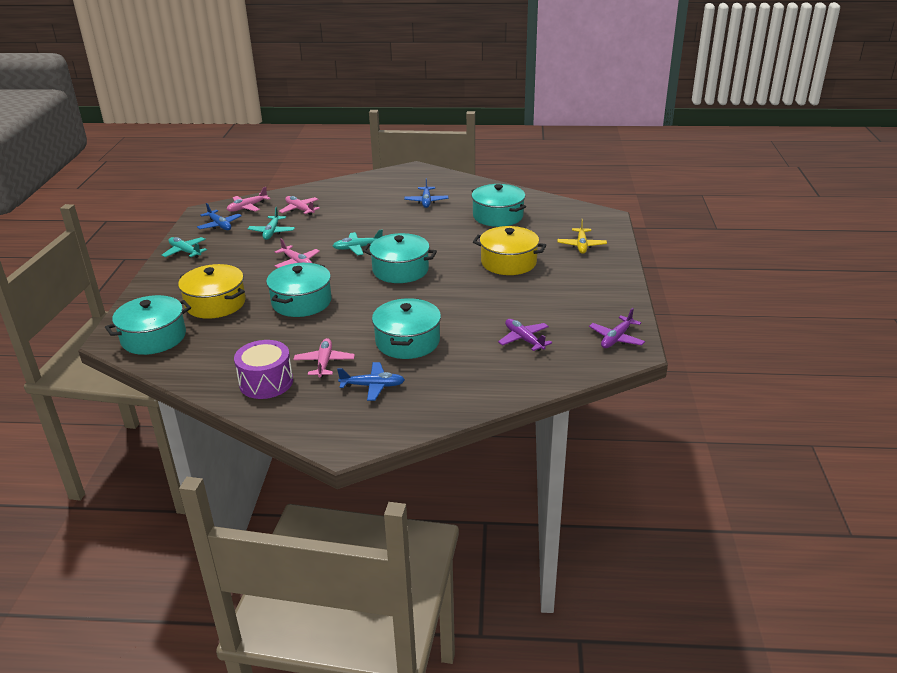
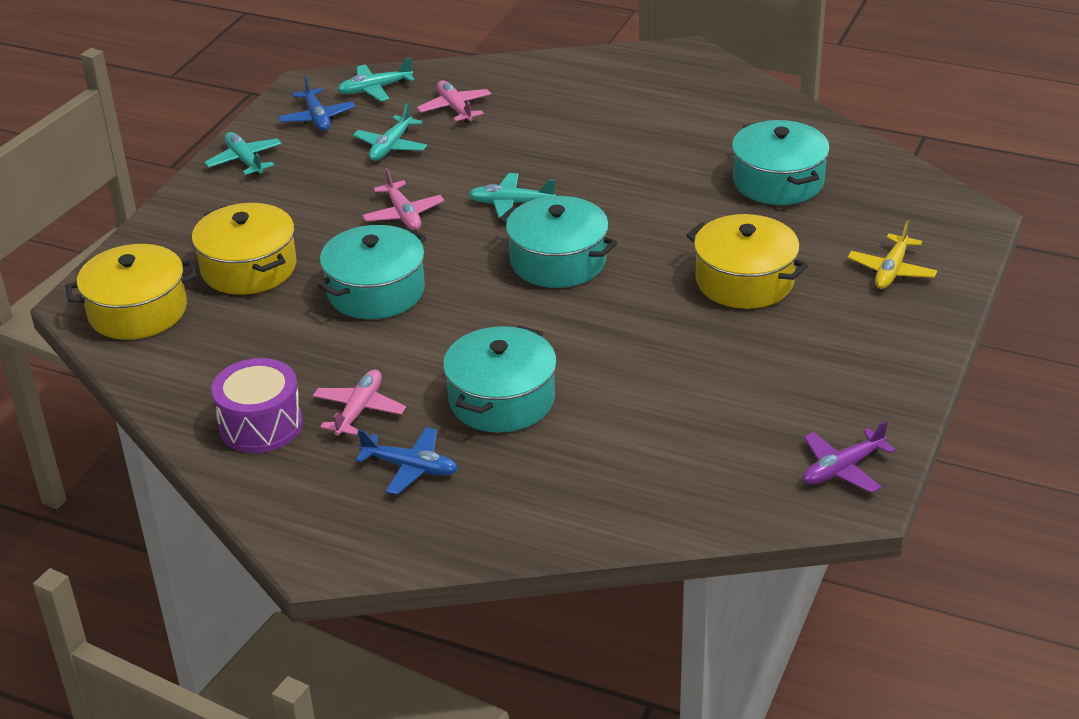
camera: 20 degrees right, 5 degrees up
turquoise pot [105,295,191,355] -> yellow pot [66,244,197,340]
pink plane [227,187,271,212] -> turquoise plane [337,57,415,101]
blue plane [404,178,448,208] -> none
purple plane [498,319,552,351] -> none

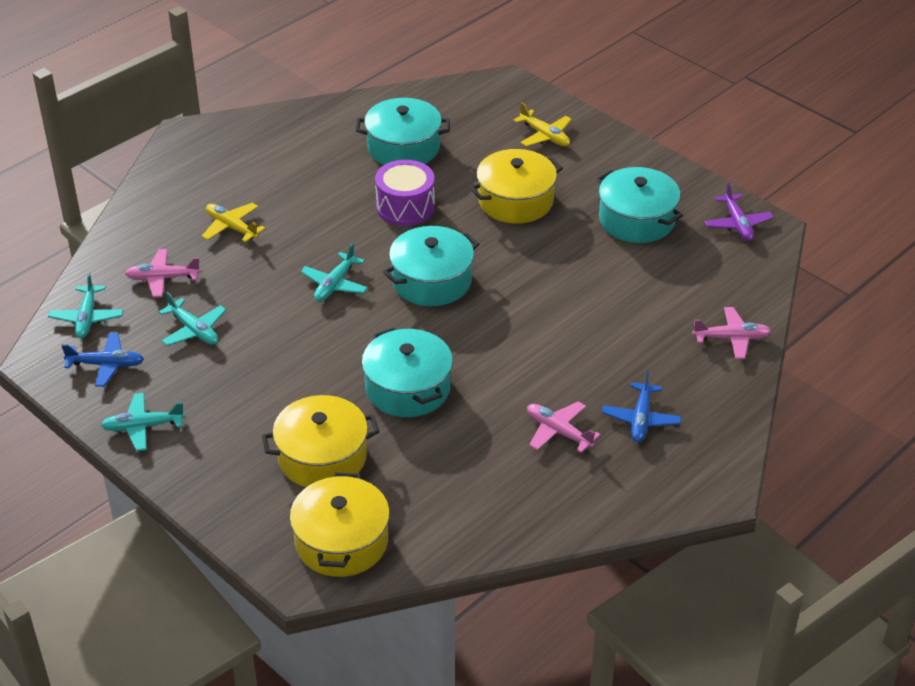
camera: 70 degrees left, 5 degrees up
purple drum [211,358,303,453] -> purple drum moved to [375,160,435,226]
blue plane [356,427,458,495] -> blue plane turned 150 degrees clockwise [602,371,682,442]
pink plane [362,168,444,230] -> pink plane moved to [693,307,771,359]
turquoise pot [443,325,557,433] -> turquoise pot moved to [597,167,683,243]
none -> yellow plane [202,203,265,242]

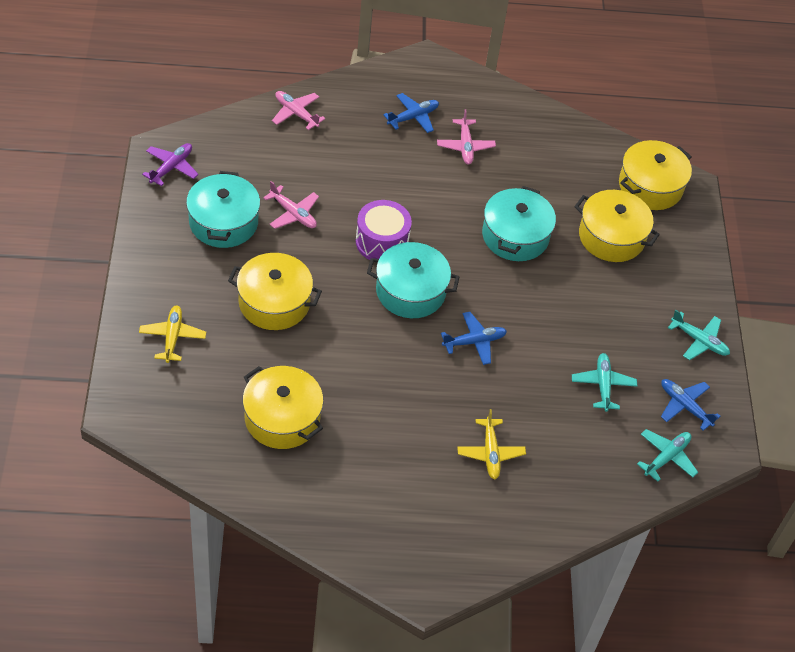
camera: 140 degrees left, 10 degrees up
pink plane [125,249,201,297] -> pink plane moved to [263,181,319,229]
turquoise plane [301,243,368,302] -> blue plane [441,312,507,365]
turquoise pot [356,98,450,165] -> yellow pot [242,366,324,449]
purple drum [375,160,435,226] -> purple drum moved to [356,200,412,260]

